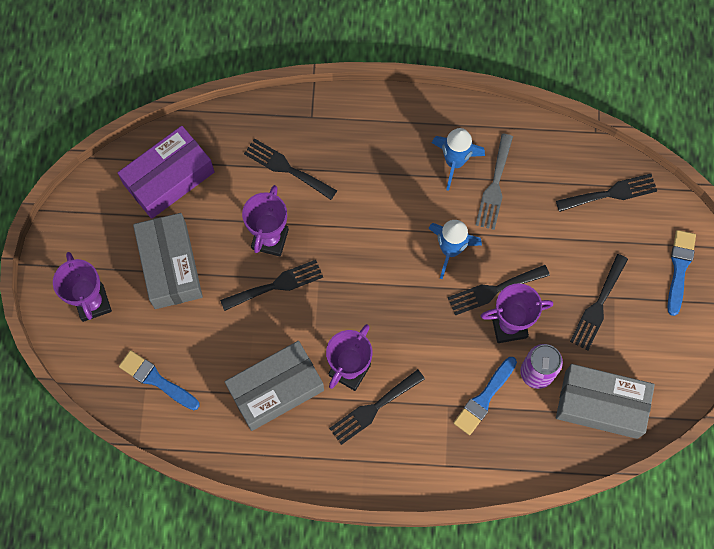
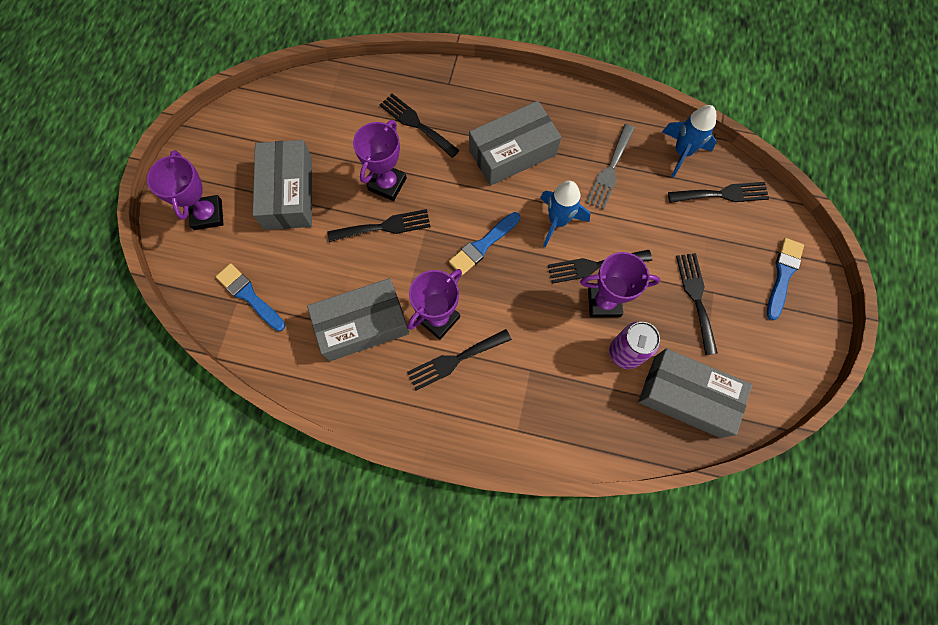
camera: 10 degrees right, 0 degrees up
purple box [118,126,215,219] -> none
blue rocket [432,128,485,191] -> blue rocket moved to [662,105,717,177]
blue brush [454,357,517,435] -> blue brush moved to [449,212,520,275]
black fork [570,254,628,350] -> black fork turned 135 degrees clockwise [676,253,718,355]
none -> grey box [469,101,561,186]

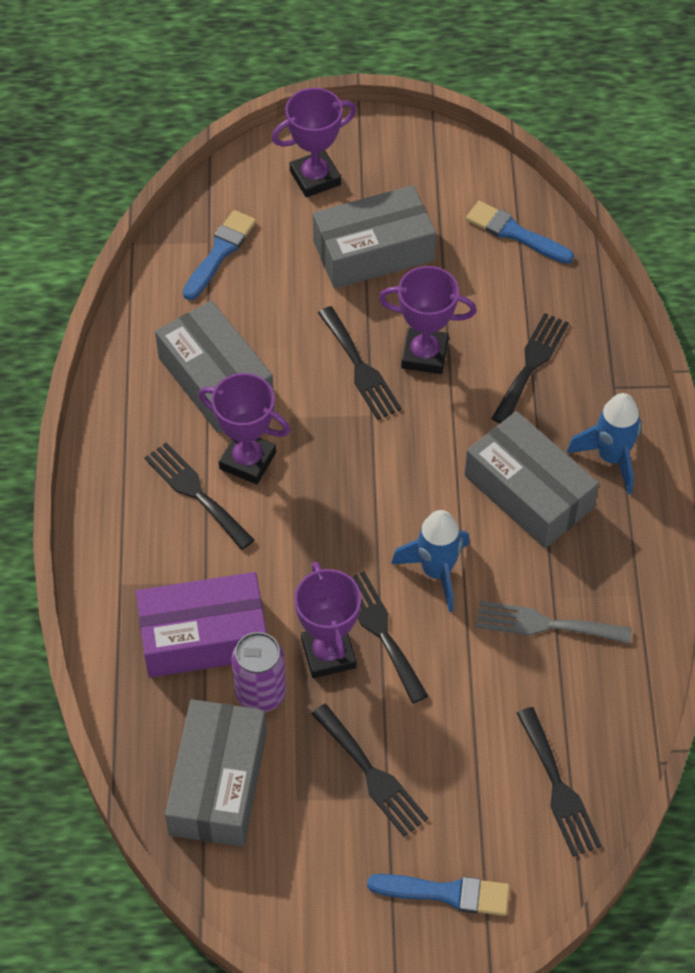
camera: 75 degrees right, 15 degrees down
blue brush [449,212,520,275] -> blue brush moved to [466,201,574,264]
blue rocket [662,105,717,177] -> blue rocket moved to [567,393,642,495]
black fork [676,253,718,355] -> black fork turned 75 degrees clockwise [312,704,428,837]
none -> purple box [136,572,267,677]

